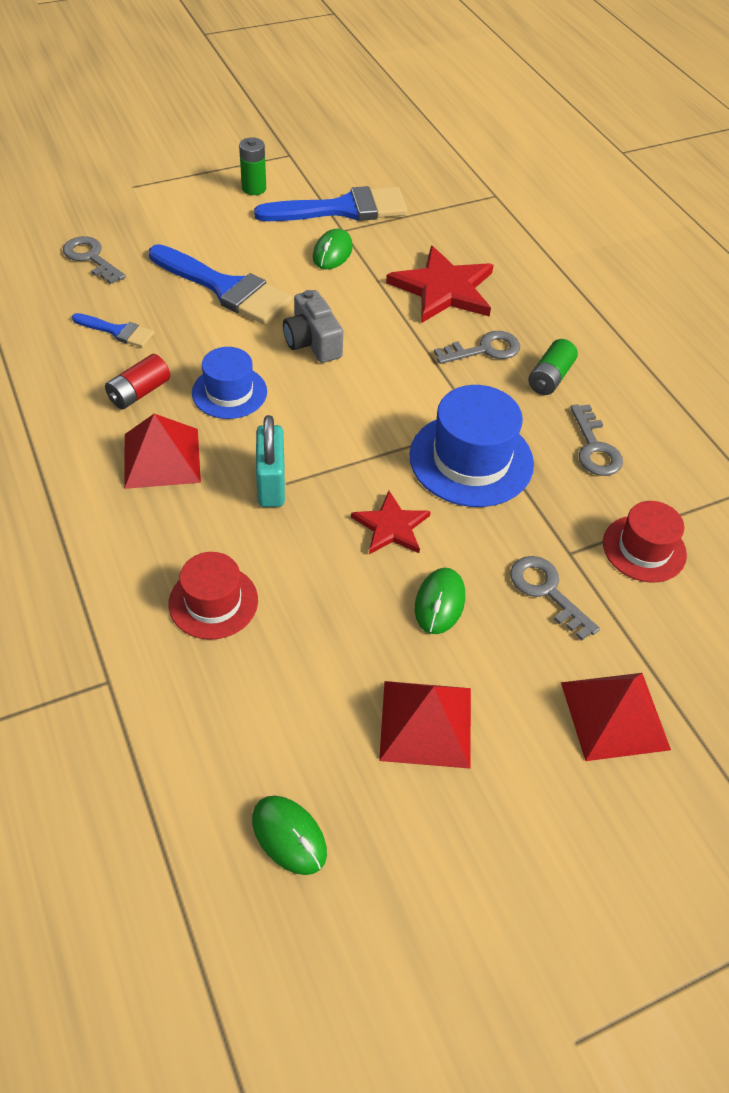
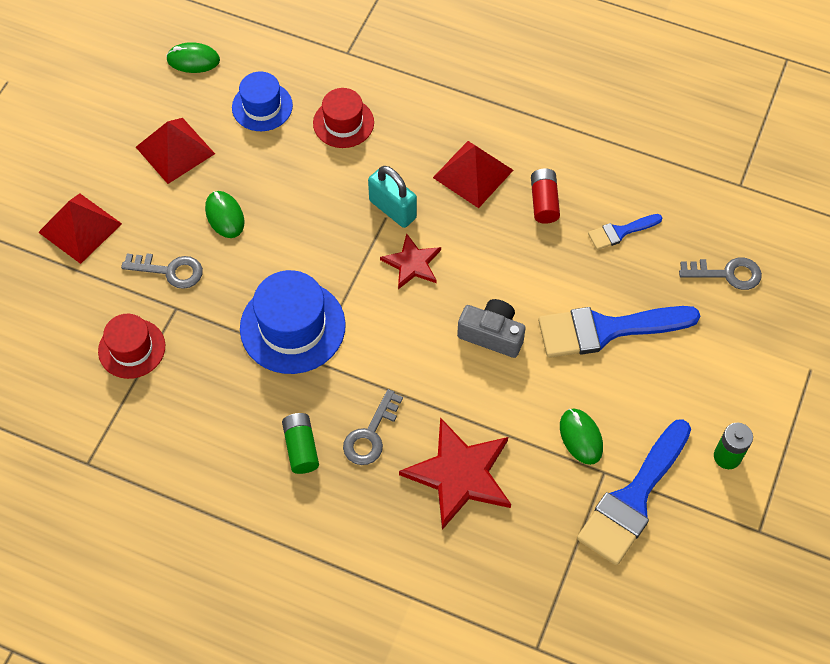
camera: 140 degrees right, 10 degrees up
blue hat [192,347,267,419] -> blue hat moved to [232,71,293,131]
red star [351,491,431,554] -> red star moved to [380,233,441,289]
grey key [570,404,623,476] -> none

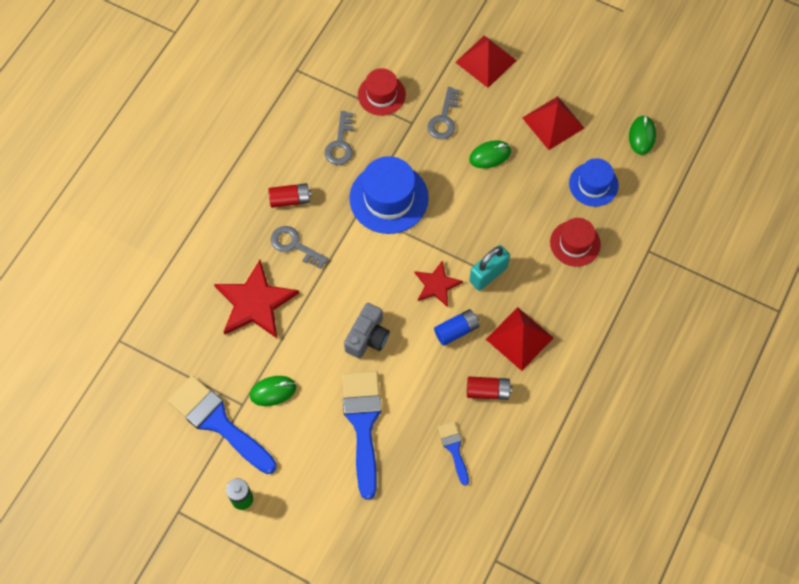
camera: 95 degrees right, 5 degrees up
green battery [282,413,319,474] -> red battery [268,183,312,208]
grey key [679,258,762,290] -> grey key moved to [325,111,354,165]
none -> blue battery [434,309,479,346]

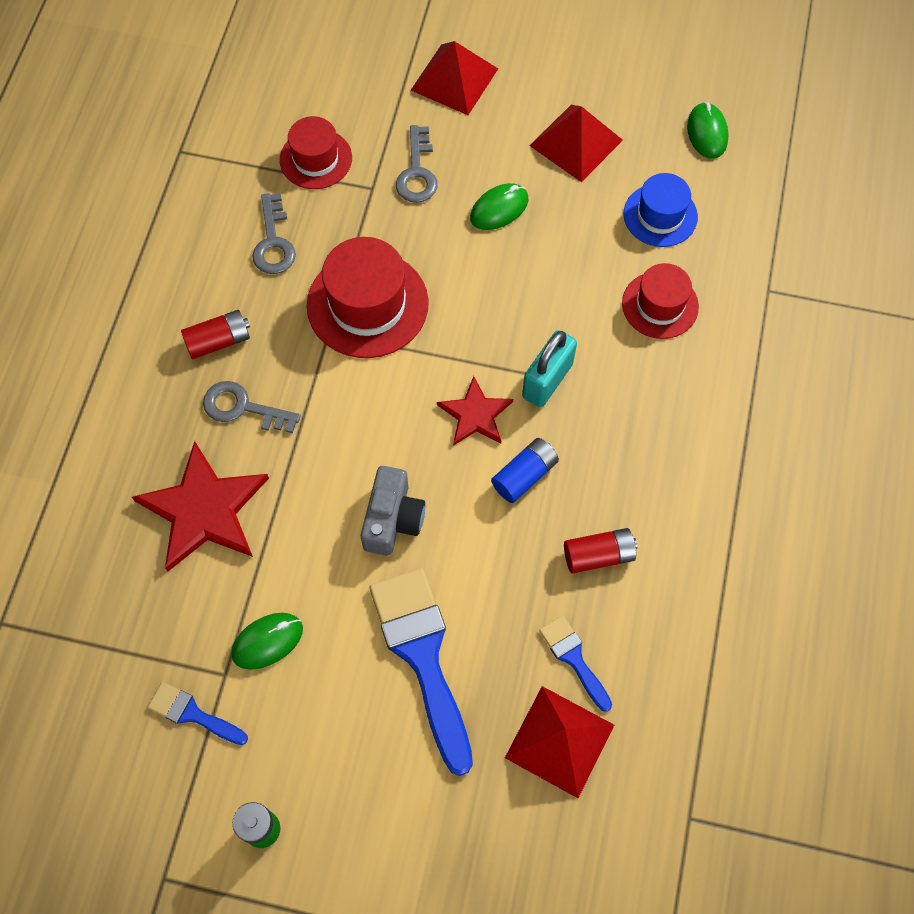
camera: 15 degrees left, 0 degrees up
blue brush [168,376,277,474] -> blue brush [148,682,248,745], size x0.50
blue hat [349,156,429,234] -> red hat [307,237,429,358]
red pyramid [486,307,553,371] -> red pyramid moved to [505,686,614,798]

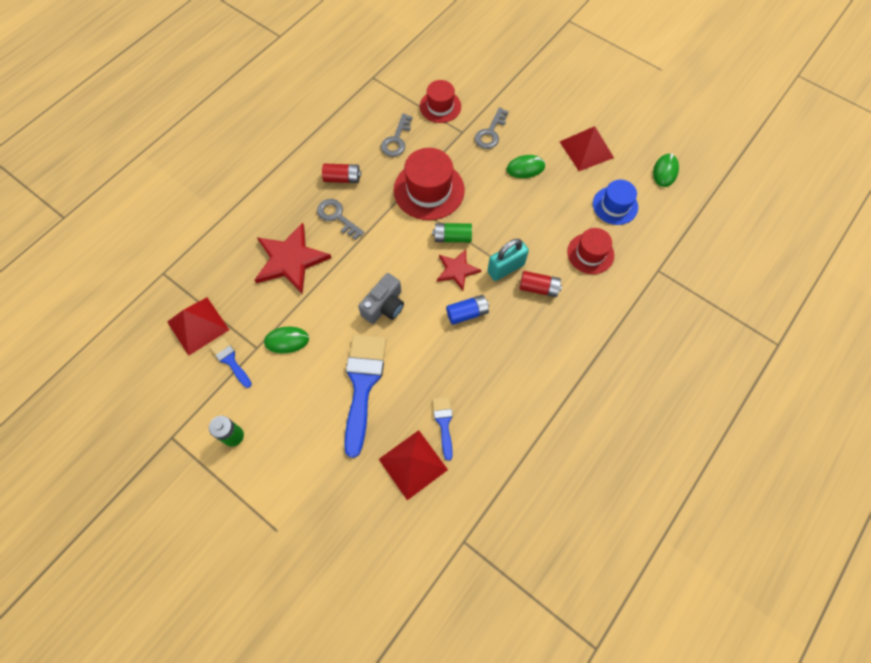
camera: 25 degrees right, 0 degrees up
red pyramid [411,41,498,115] -> red pyramid moved to [167,297,229,356]
red battery [564,528,638,574] -> red battery moved to [519,271,562,297]
none -> green battery [432,223,472,242]

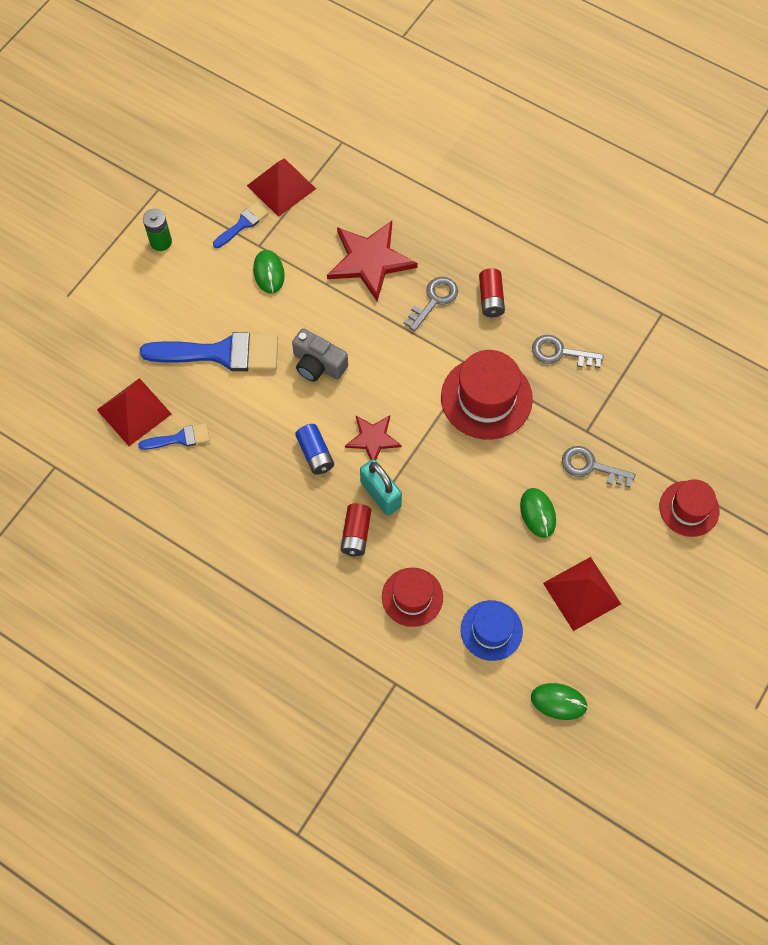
camera: 85 degrees right, 0 degrees up
red hat [420,80,461,123] -> red hat moved to [659,479,720,537]
green battery [432,223,472,242] -> none

